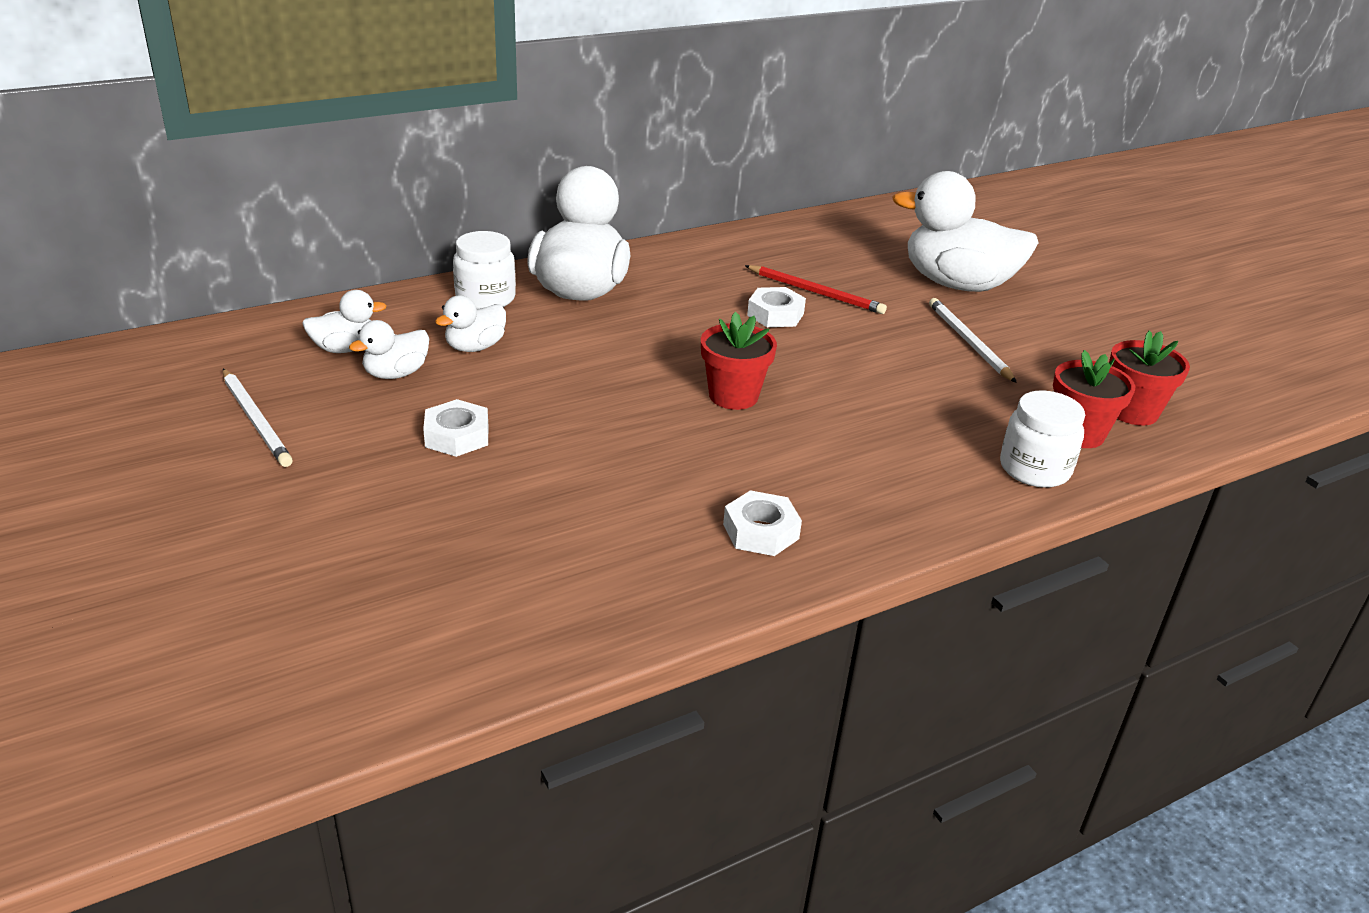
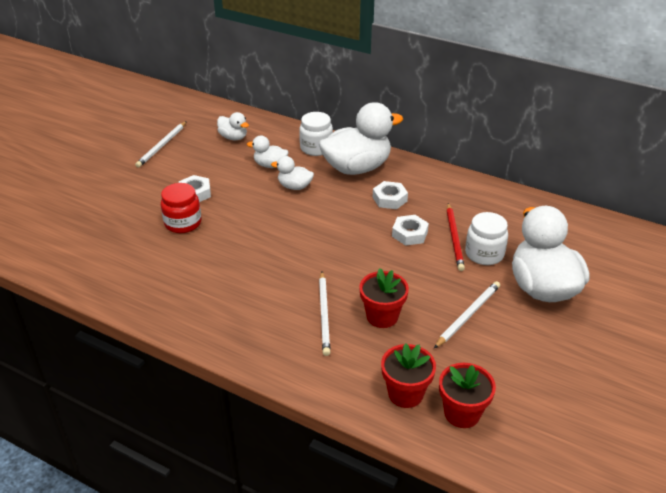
camera: 60 degrees right, 5 degrees up
white duck [349,320,429,379] -> white duck moved to [271,156,314,190]
red flower pot [701,312,777,410] -> red flower pot moved to [359,268,409,328]
white nut [723,490,802,556] -> white nut moved to [373,181,408,209]
white jar [1000,391,1085,488] -> white jar moved to [465,212,508,265]
none -> red jar [161,183,201,233]
none -> white pencil [319,271,331,356]

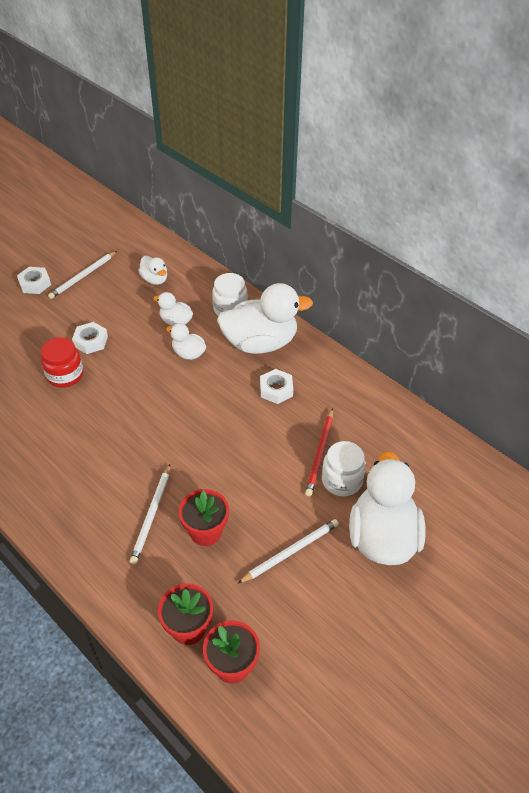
camera: 15 degrees right, 10 degrees up
white nut [392,215,429,246] -> white nut moved to [17,267,51,294]

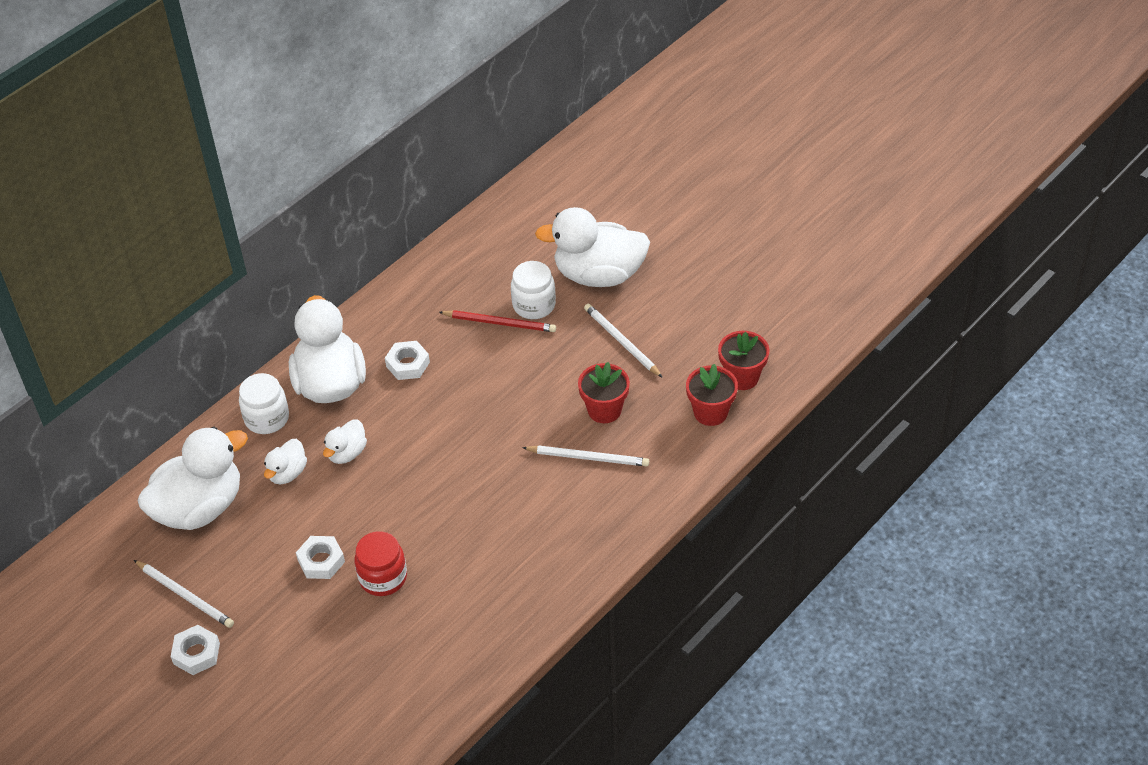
camera: 90 degrees left, 0 degrees up
white duck [138,256,167,285] -> white duck [138,427,248,530], size x2.09

